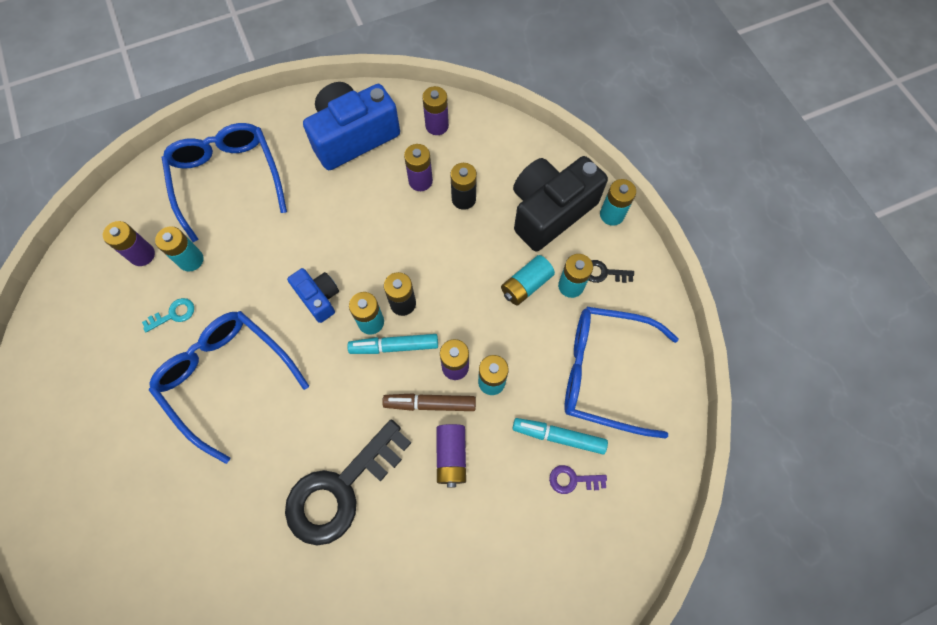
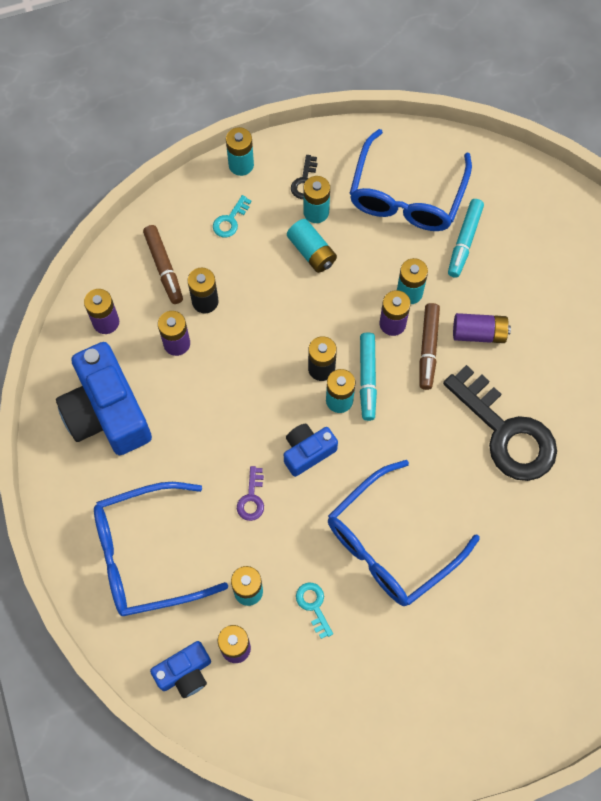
camera: 85 degrees left, 0 degrees up
black camera [513,156,608,251] -> turquoise key [213,195,251,237]
purple key [549,465,607,494] -> purple key moved to [237,466,264,521]
none -> brown marker [143,225,183,304]
none -> blue camera [150,641,211,698]

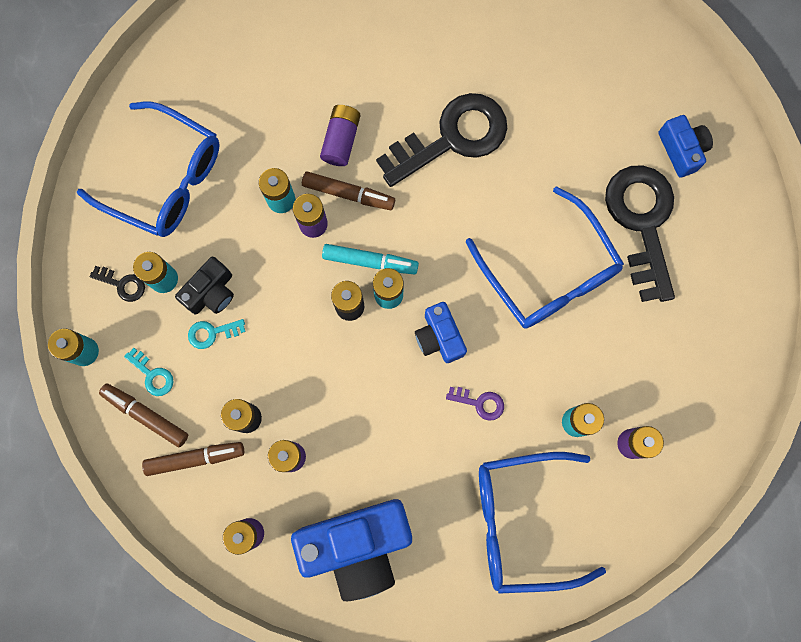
camera: 80 degrees left, 10 degrees up
blue glasses [94,482,228,616] -> blue glasses turned 90 degrees clockwise [479,452,606,594]
blue camera [150,641,211,698] -> blue camera moved to [659,115,713,178]
turquoise battery [287,219,337,273] -> black camera [175,257,234,315]
turquoise key [296,583,333,639] -> turquoise key moved to [188,319,246,349]
turquoise marker [448,199,484,278] -> none
none -> brown marker [99,383,188,447]
none -> black key [605,165,675,302]

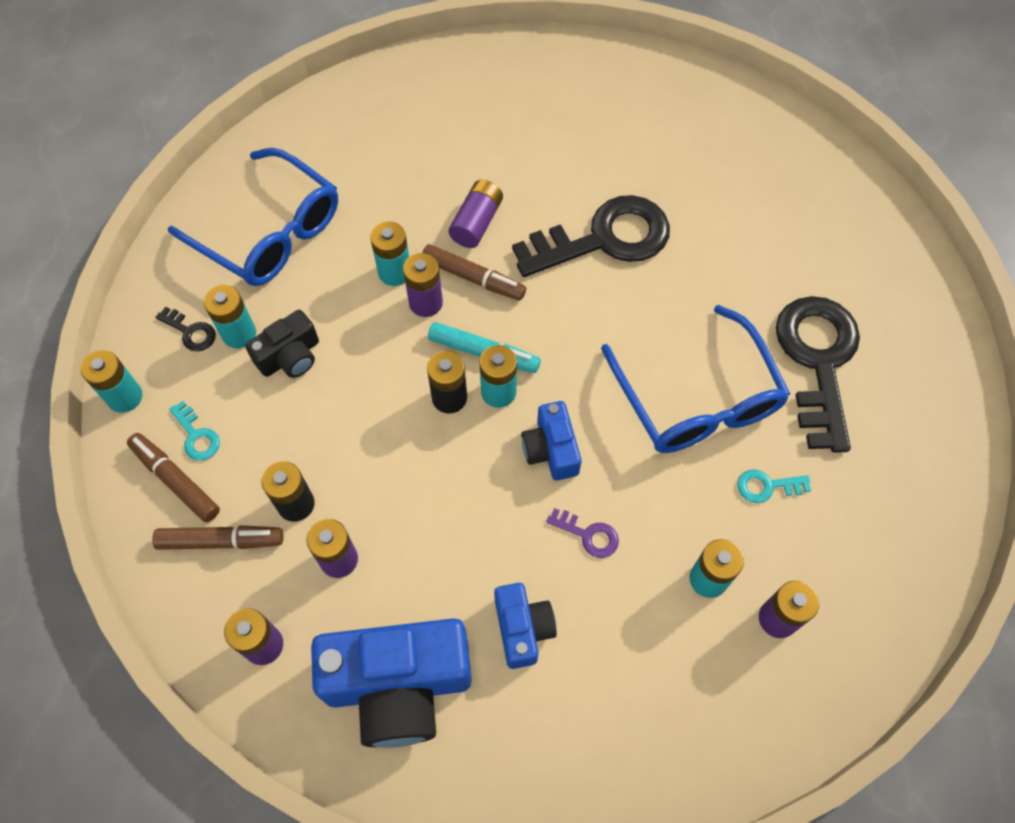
camera: 10 degrees right, 15 degrees down
turquoise key [188,319,246,349] -> turquoise key moved to [737,469,811,503]
blue glasses [479,452,606,594] -> none
blue camera [659,115,713,178] -> blue camera moved to [494,583,557,669]

